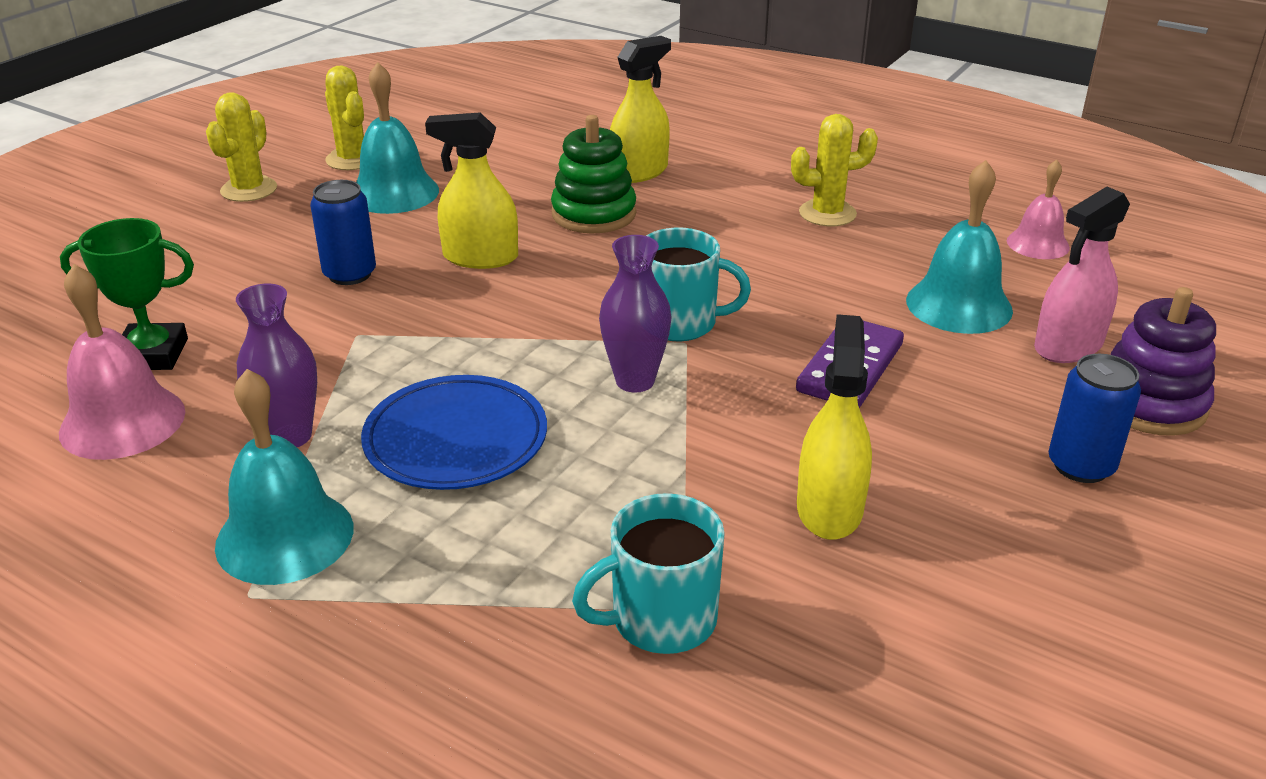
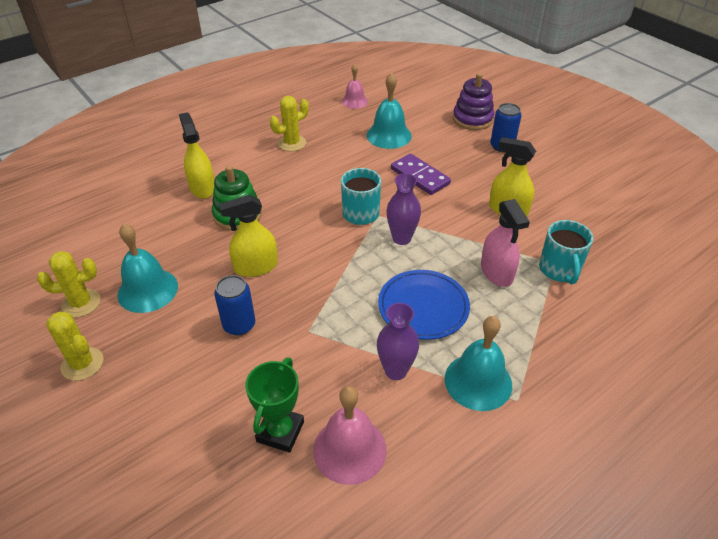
camera: 70 degrees left, 10 degrees up
yellow spray bottle [425,113,518,269] -> yellow spray bottle turned 45 degrees clockwise [219,195,278,277]
yellow cactus [791,114,878,226] -> yellow cactus turned 45 degrees clockwise [270,96,309,151]
pink spray bottle [1034,187,1130,363] -> pink spray bottle moved to [481,199,530,287]

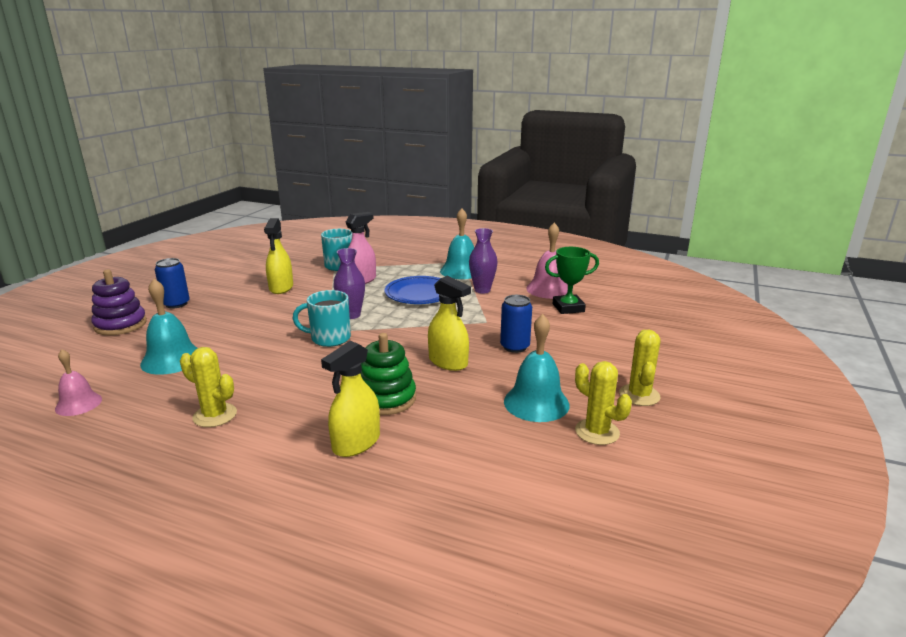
camera: 120 degrees left, 20 degrees down
purple domino [391,154,451,195] -> none

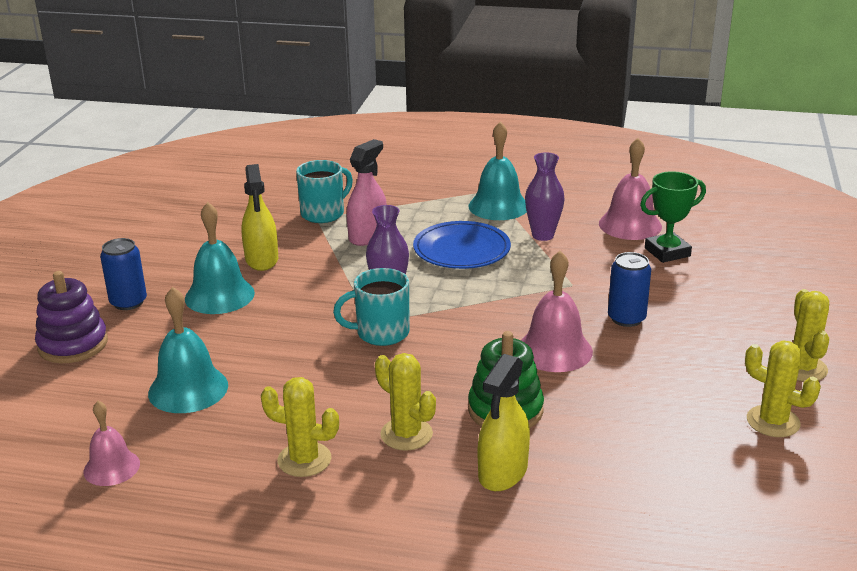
camera: 10 degrees left, 5 degrees up
yellow spray bottle [428,276,471,371] -> pink bell [521,251,593,372]
turquoise bell [504,314,570,422] -> turquoise bell moved to [185,202,255,314]
none -> yellow cactus [375,353,436,451]

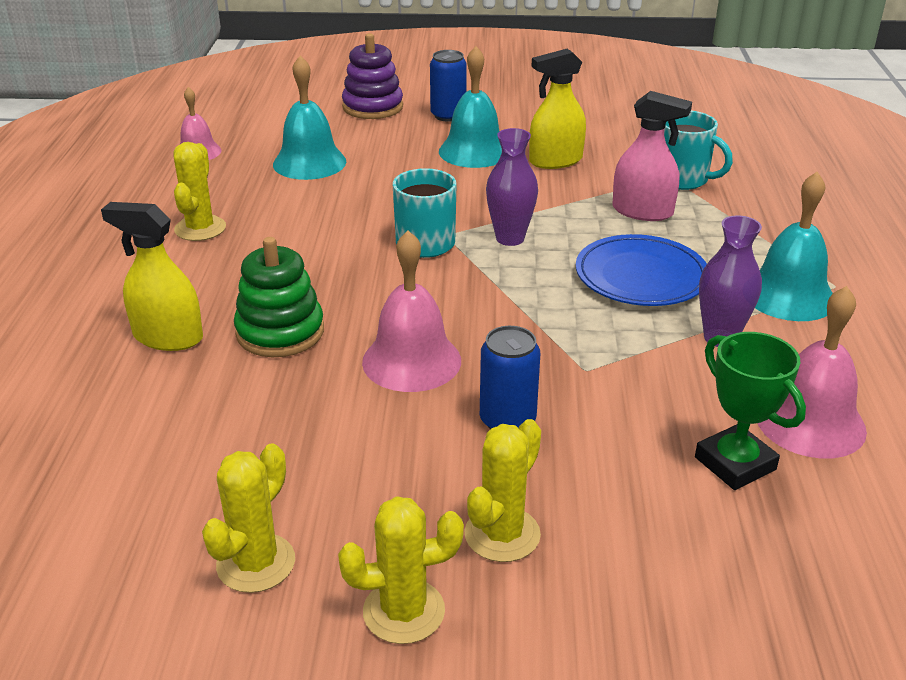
camera: 80 degrees right, 5 degrees up
yellow cactus [375,353,436,451] -> yellow cactus moved to [464,419,541,562]

